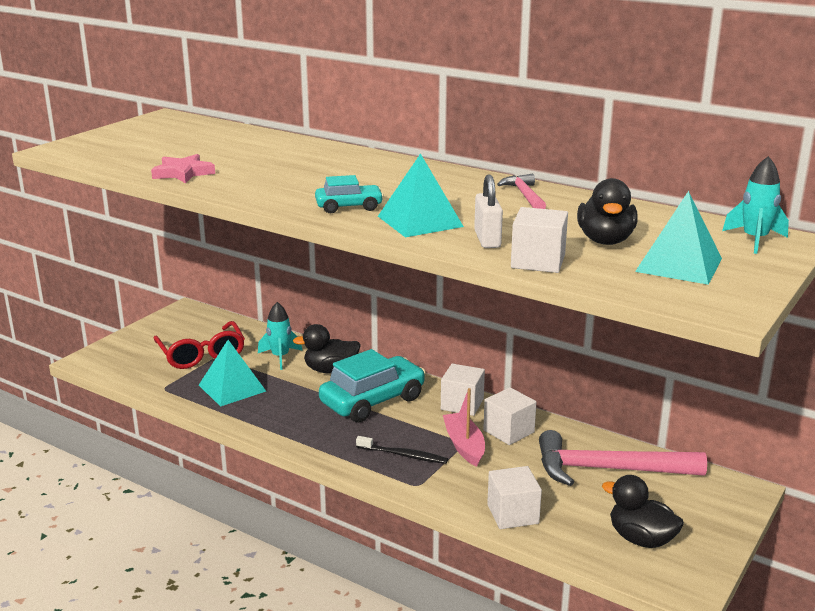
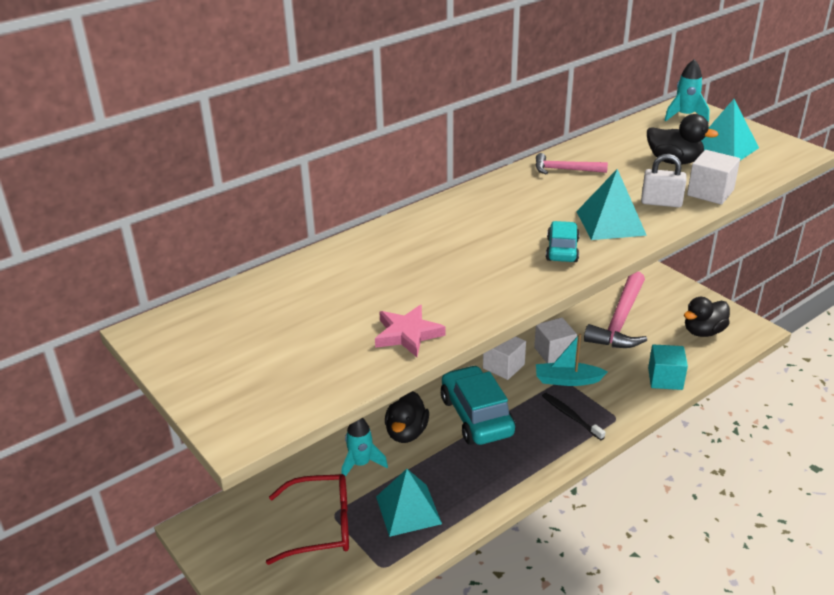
camera: 70 degrees left, 10 degrees up
black toothbrush [356,436,448,464] -> black toothbrush turned 75 degrees counterclockwise [542,393,605,440]
pink boat [443,388,485,467] -> turquoise boat [536,333,607,386]
white cube [487,466,542,529] -> turquoise cube [648,344,688,390]

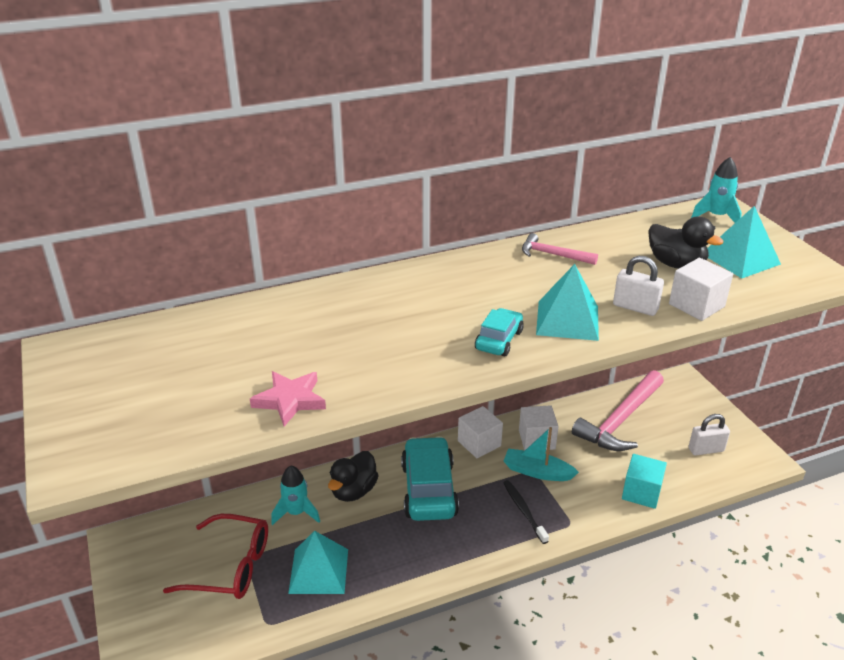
camera: 15 degrees right, 0 degrees up
black duck [684,297,730,337] -> white padlock [689,414,730,456]

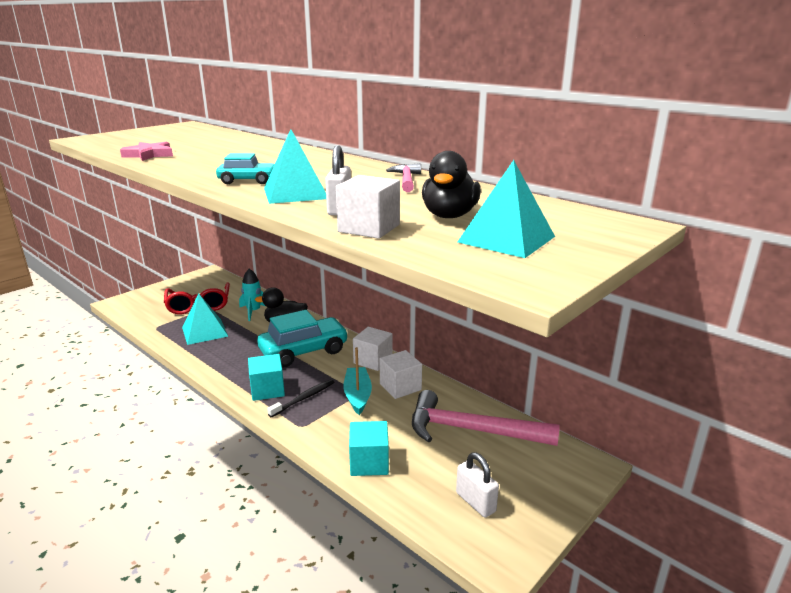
camera: 65 degrees right, 10 degrees down
turquoise rocket [691,157,742,223] -> none
none -> turquoise cube [248,354,285,401]

